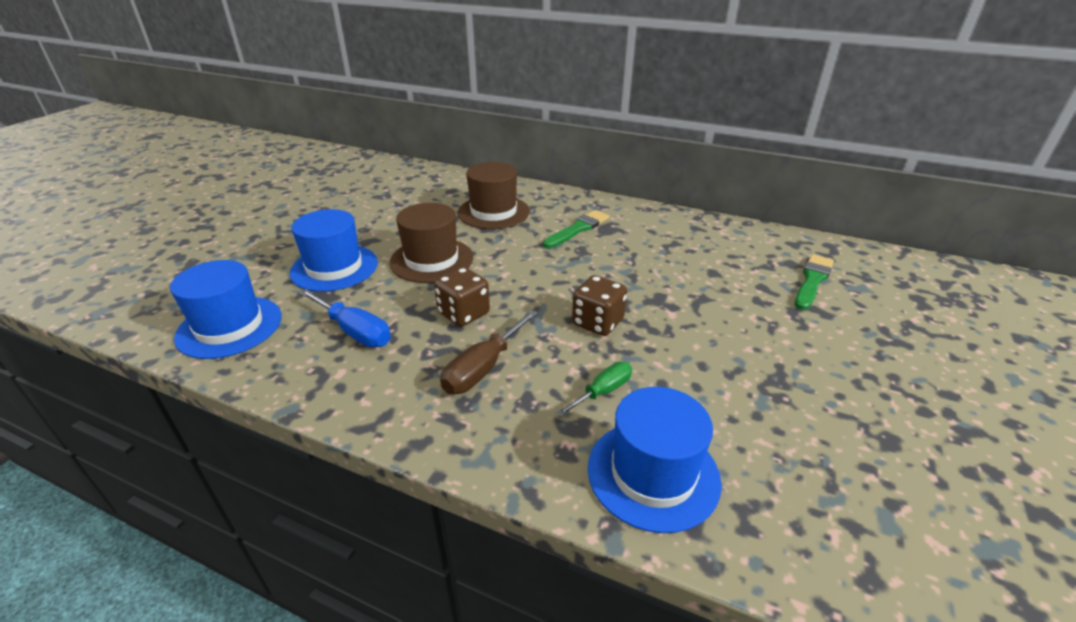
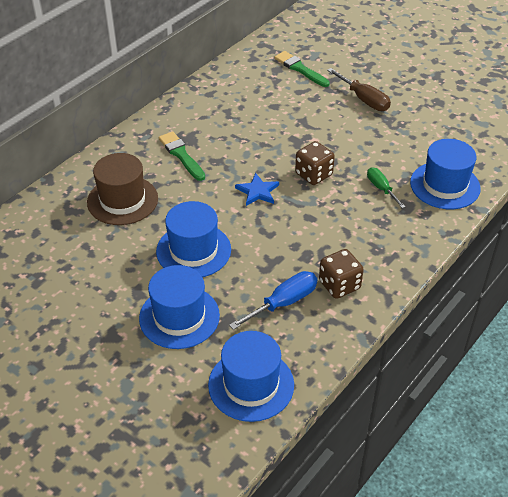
camera: 75 degrees left, 10 degrees up
brown hat [389,203,473,283] -> blue hat [156,201,231,277]
brown dice [434,267,490,327] -> brown dice moved to [319,249,364,299]
brown screwdriver [440,310,538,394] -> brown screwdriver moved to [327,68,391,111]
none -> blue star [235,173,279,206]

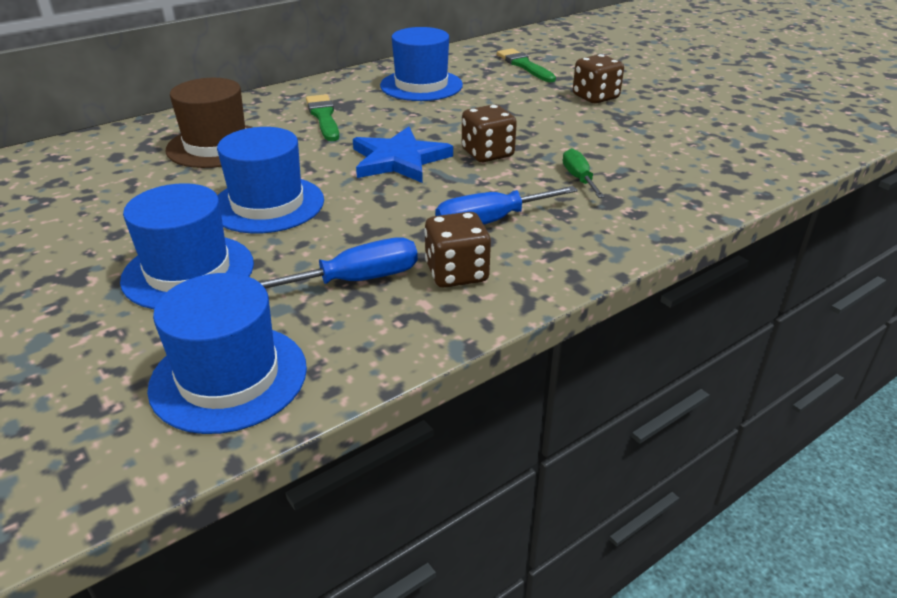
camera: 15 degrees right, 10 degrees down
blue star [235,173,279,206] -> blue star [353,127,453,183], size x1.61
brown screwdriver [327,68,391,111] -> brown dice [573,54,624,104]
blue hat [410,139,481,209] -> blue hat moved to [380,27,463,101]
none -> blue screwdriver [435,186,578,225]

